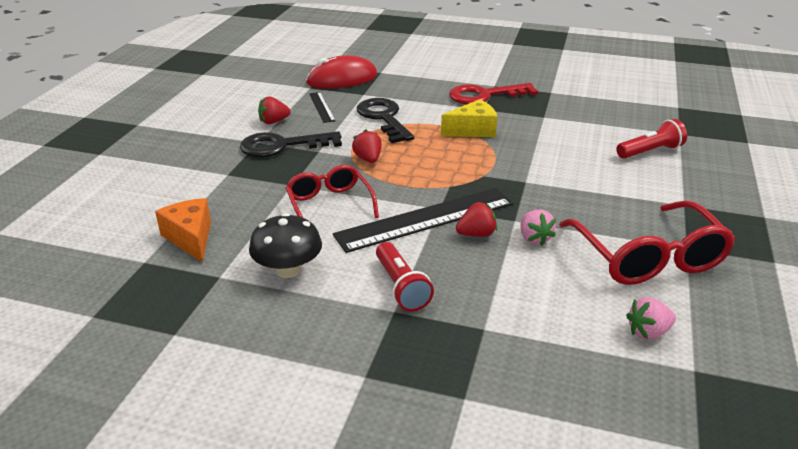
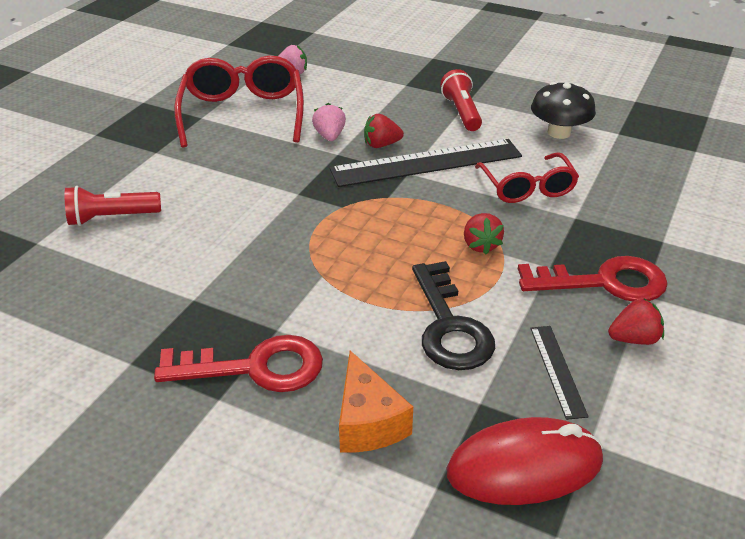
camera: 170 degrees left, 5 degrees up
orange cheese [155,198,211,262] -> orange cheese moved to [339,351,413,452]
black key [240,131,342,157] -> red key [518,256,667,301]
yellow cheese [441,99,497,137] -> none

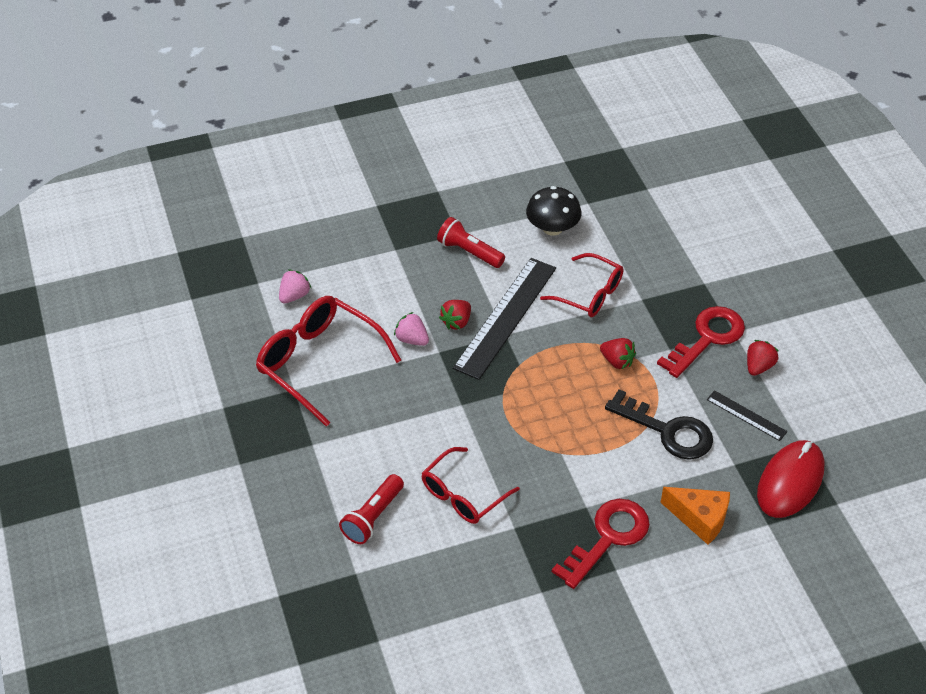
camera: 45 degrees left, 10 degrees up
none -> red glasses [421,447,520,524]

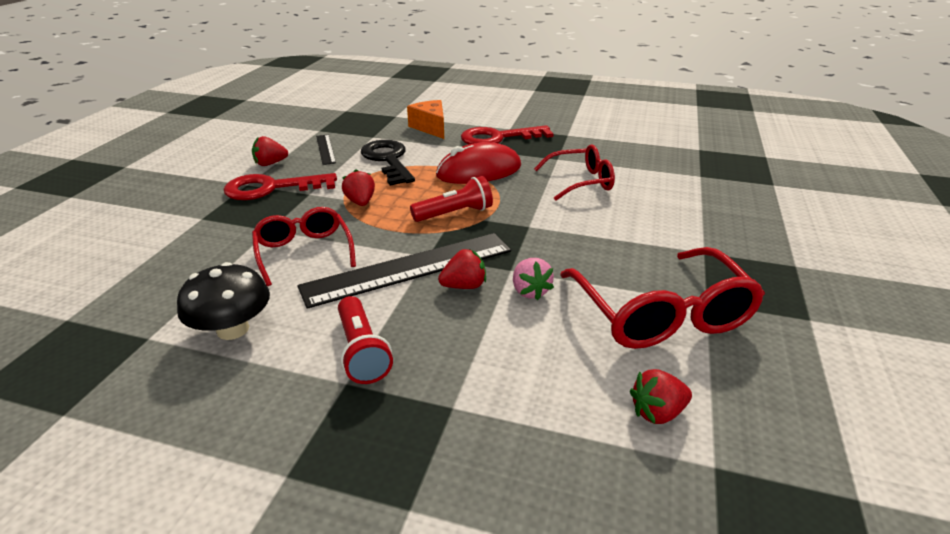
camera: 145 degrees left, 15 degrees down
pink strawberry [279,270,311,303] -> red strawberry [630,369,692,424]
red flashlight [339,474,404,544] -> red flashlight moved to [410,176,493,222]
red mouse [757,440,825,518] -> red mouse moved to [436,142,521,184]

